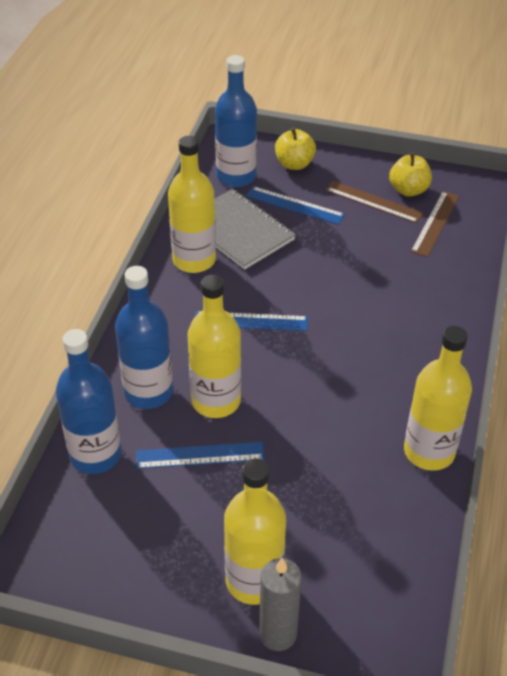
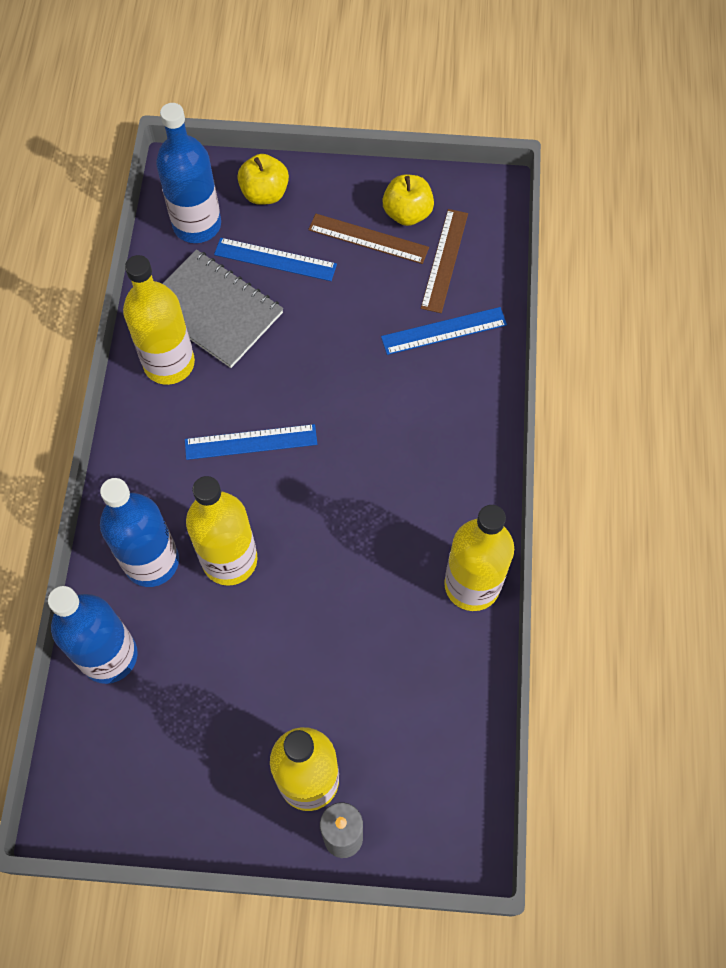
camera: 10 degrees left, 20 degrees up
blue ruler [136,442,265,469] -> blue ruler moved to [381,307,507,355]

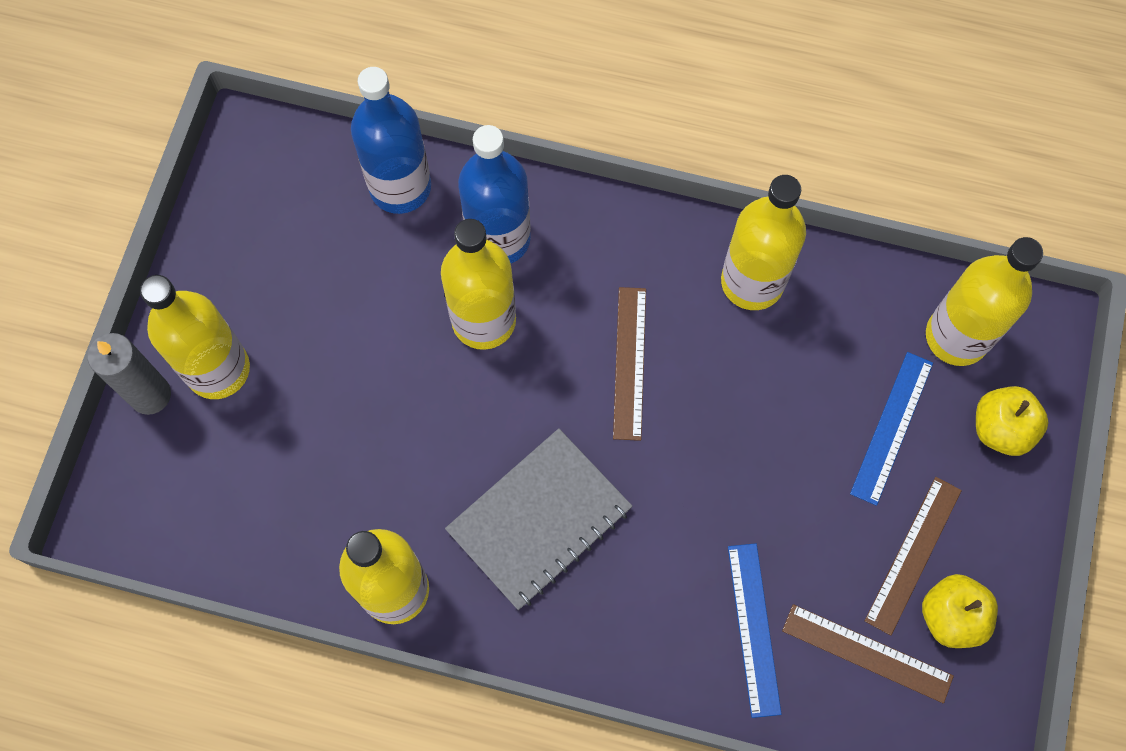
camera: 100 degrees right, 5 degrees up
blue bottle [156,103,221,243] -> yellow bottle [926,237,1043,366]
grey notebook [162,249,283,368] -> grey notebook moved to [445,428,632,610]
blue ruler [185,424,317,460] -> brown ruler [613,287,646,441]

